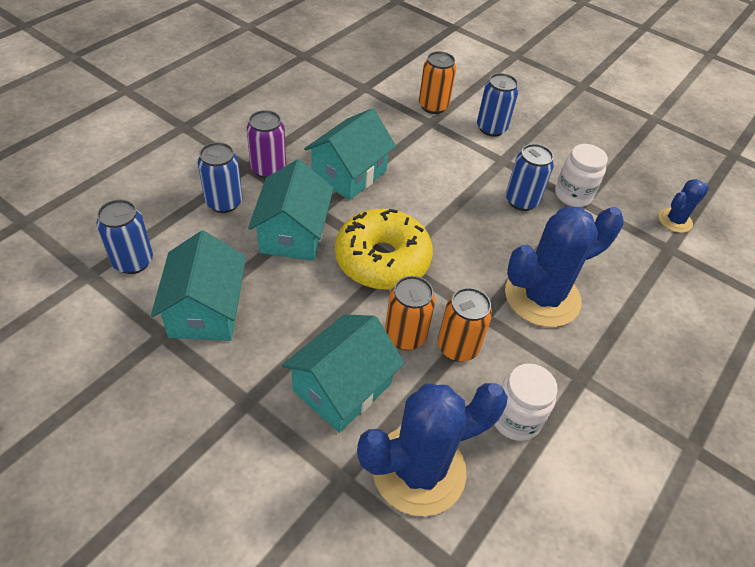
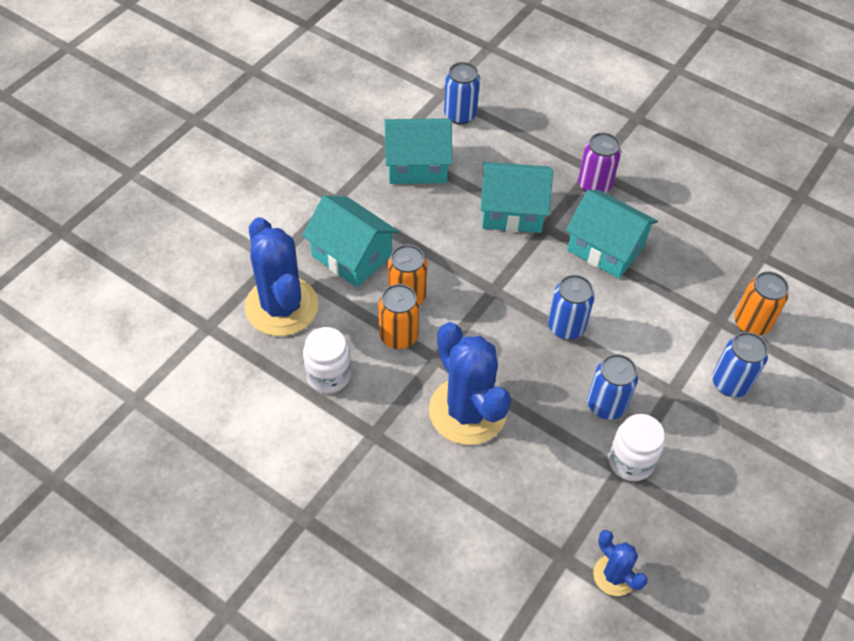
camera: 90 degrees right, 5 degrees up
blue can [198,142,243,213] -> blue can moved to [548,275,595,340]
yellow donut [335,209,433,290] -> none

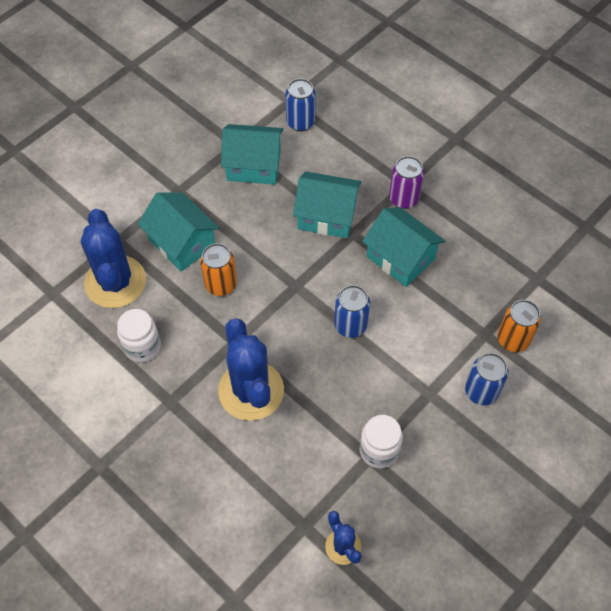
camera: 10 degrees right, 5 degrees up
orange can [379,284,419,349] -> none
blue can [587,354,638,420] -> none

